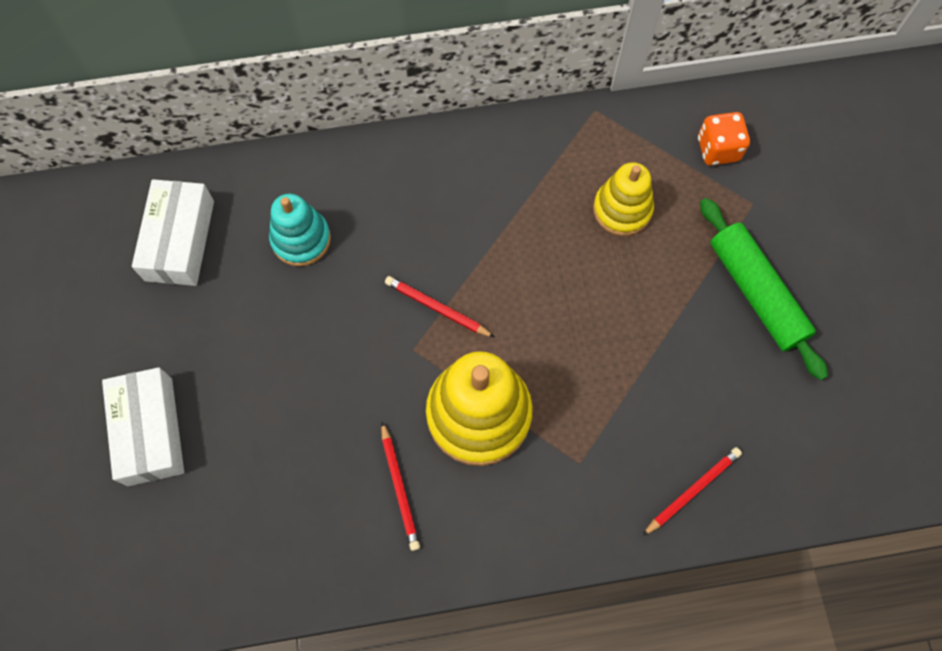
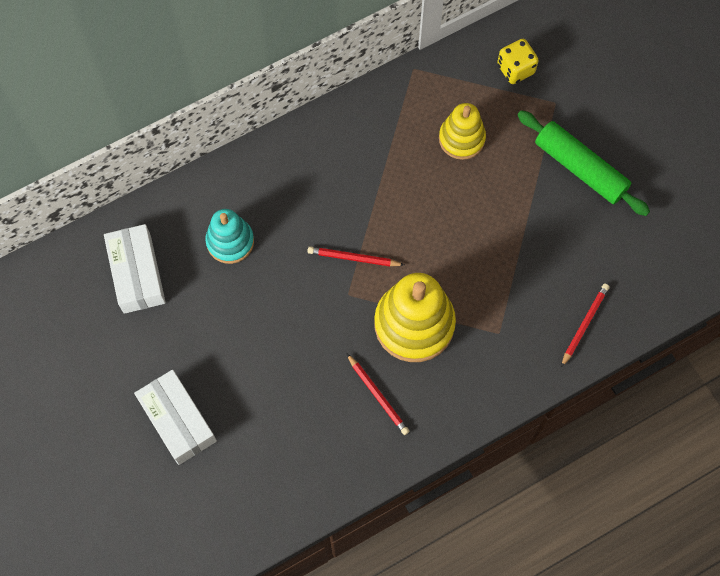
camera: 20 degrees left, 0 degrees up
orange dice [698,112,750,165] -> yellow dice [497,39,539,84]

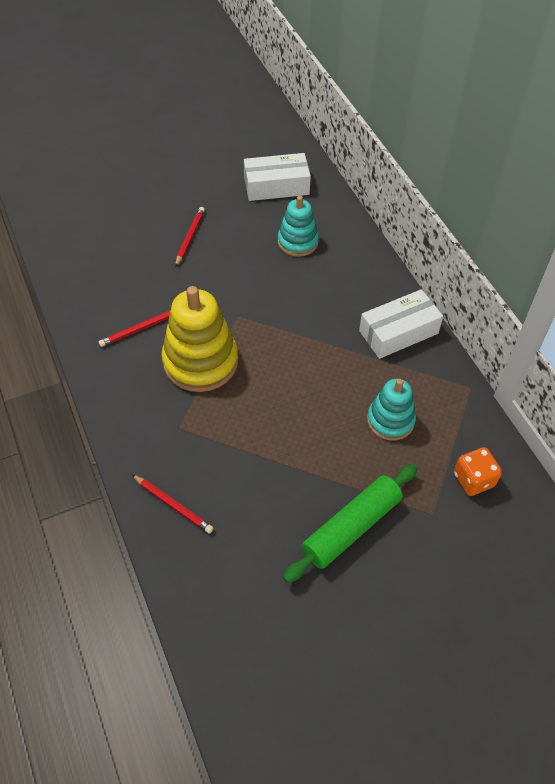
camera: 95 degrees right, 15 degrees down
white box [134,370,217,465] -> white box moved to [359,289,443,359]
red pencil [307,246,404,266] -> red pencil moved to [175,207,205,267]
yellow stacking toy [439,103,486,160] -> turquoise stacking toy [367,379,416,441]
yellow dice [497,39,539,84] -> orange dice [454,447,502,496]

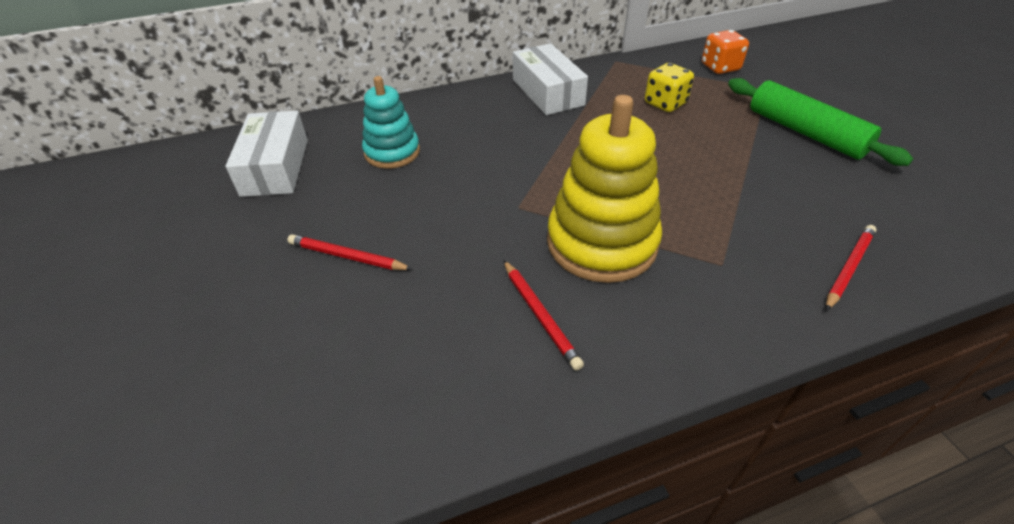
camera: 85 degrees left, 10 degrees down
turquoise stacking toy [367,379,416,441] -> yellow dice [645,63,694,112]

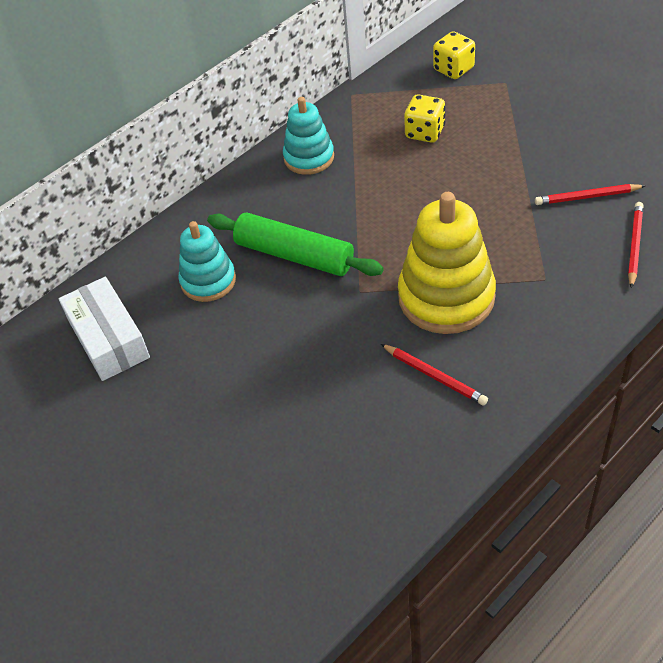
camera: 20 degrees left, 5 degrees up
red pencil [287,234,413,270] -> red pencil moved to [535,184,645,205]
white box [513,43,588,115] -> turquoise stacking toy [283,97,334,175]
orange dice [702,30,749,74] -> yellow dice [433,31,475,79]
green rolling pin [728,78,913,166] -> green rolling pin moved to [207,212,384,276]

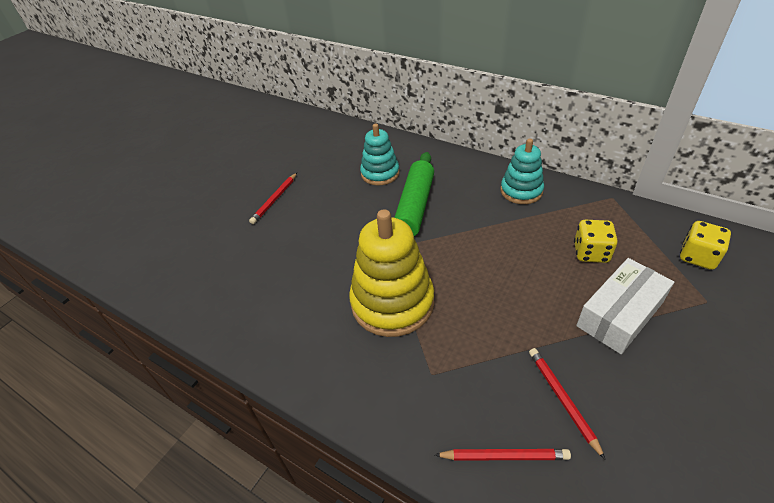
camera: 75 degrees right, 5 degrees down
white box [59,277,150,381] -> white box moved to [576,258,674,354]
red pencil [381,344,488,406] -> red pencil moved to [249,173,297,224]

